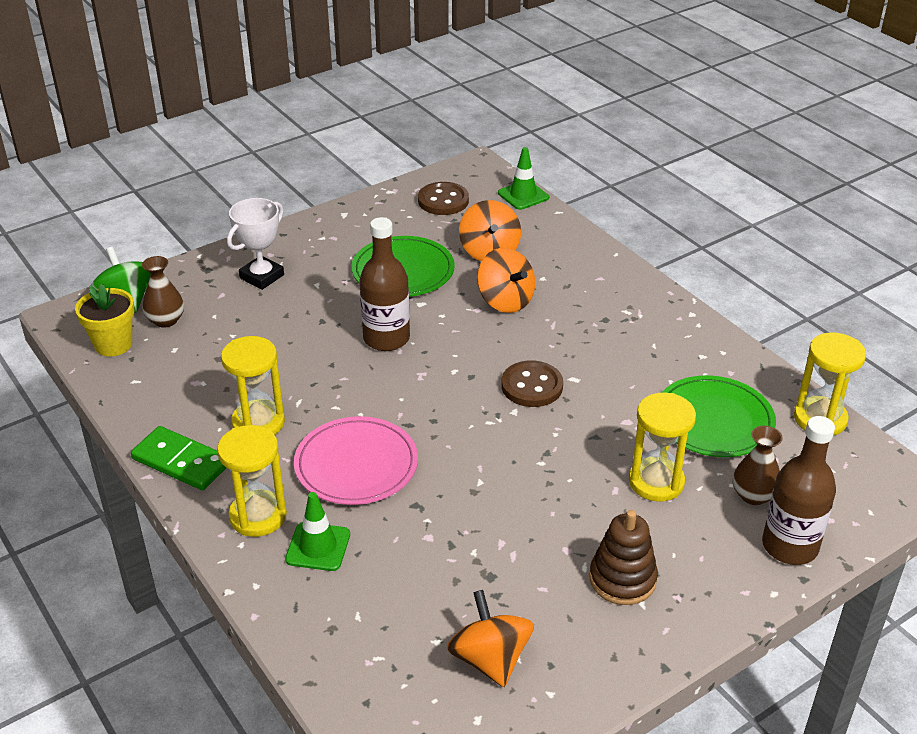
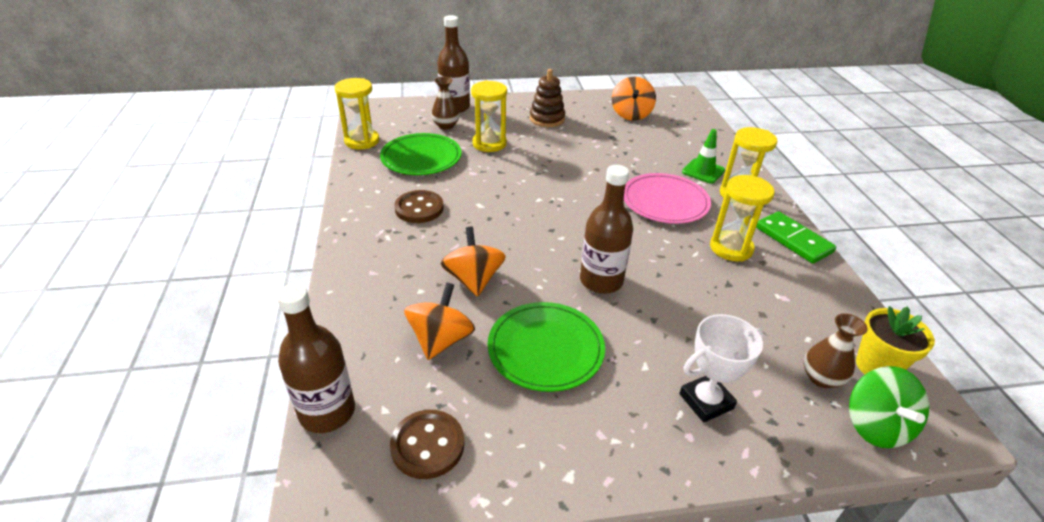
camera: 155 degrees left, 0 degrees up
green traffic cone [498,147,549,210] -> brown bottle [277,284,355,433]
brown button [501,361,563,407] -> brown button moved to [394,190,444,223]

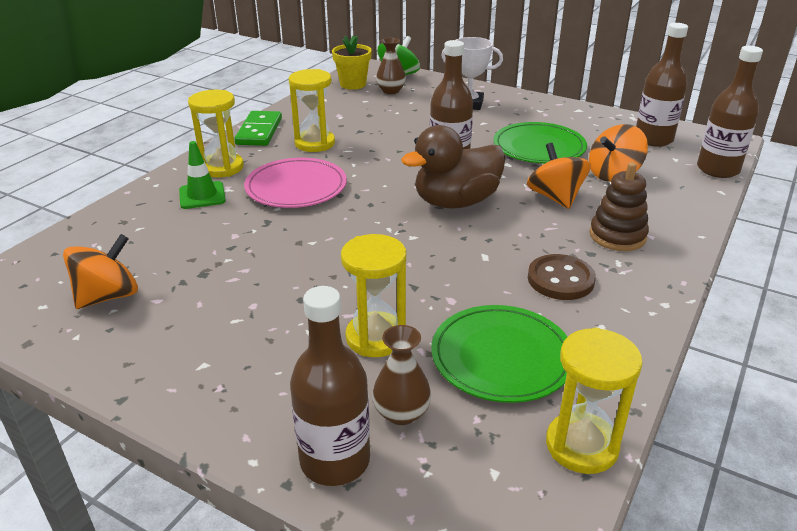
camera: 140 degrees left, 5 degrees down
brown button [390,410,464,479] -> brown bottle [636,23,688,147]
orange spinning top [440,227,506,297] -> orange spinning top turned 135 degrees clockwise [527,143,591,209]
brown stacking toy [530,69,565,127] -> brown stacking toy moved to [589,162,649,251]
none -> brown duck [401,125,505,209]

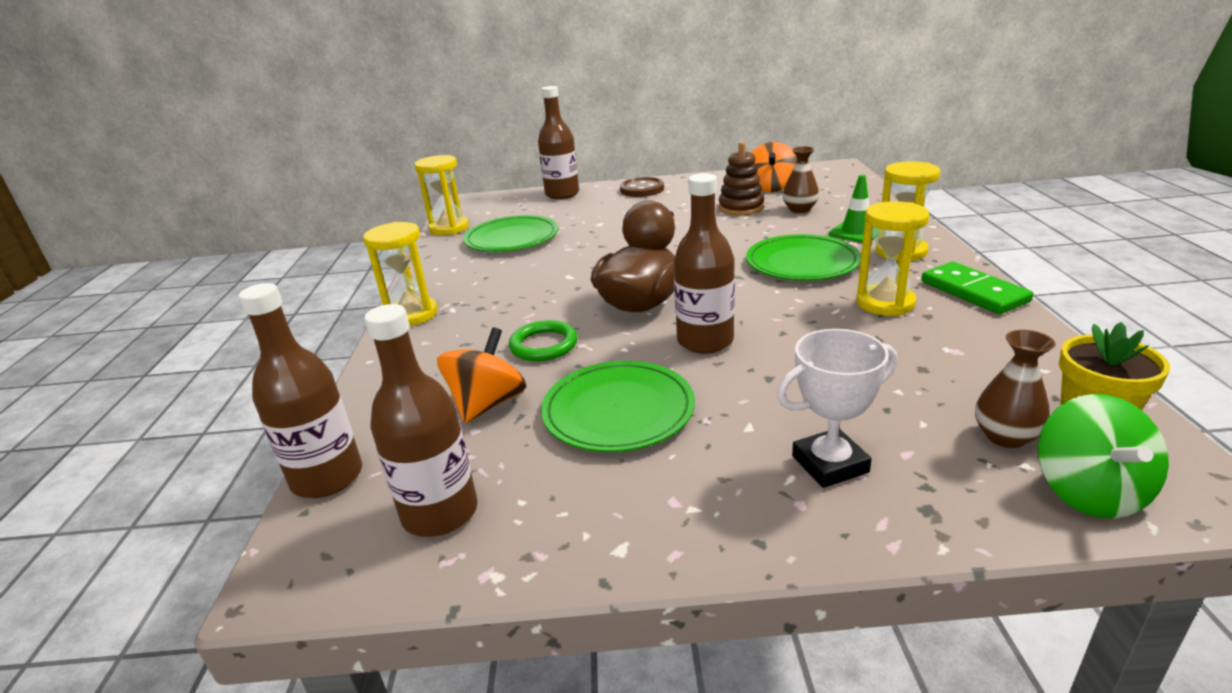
camera: 150 degrees right, 5 degrees down
pink plate [244,158,347,208] -> green plate [746,234,861,280]
yellow hourglass [341,234,406,357] -> yellow hourglass moved to [363,222,438,326]
brown vase [372,325,431,425] -> brown vase moved to [783,146,819,213]
orange spinning top [527,143,591,209] -> green ring [509,320,578,361]
brown button [528,254,596,300] -> brown button moved to [620,177,664,197]
brown stacking toy [589,162,649,251] -> brown stacking toy moved to [719,142,764,215]

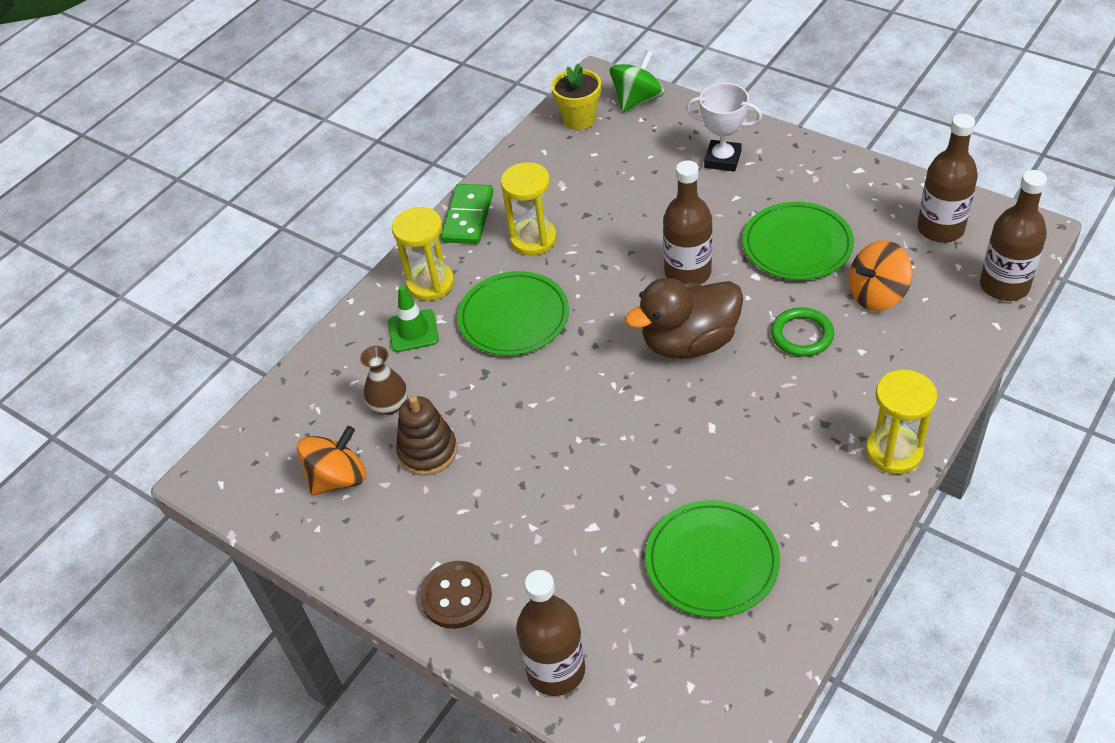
camera: 140 degrees left, 20 degrees up
yellow hourglass [414,155,469,235] -> none
brown vase [975,330,1055,448] -> none

